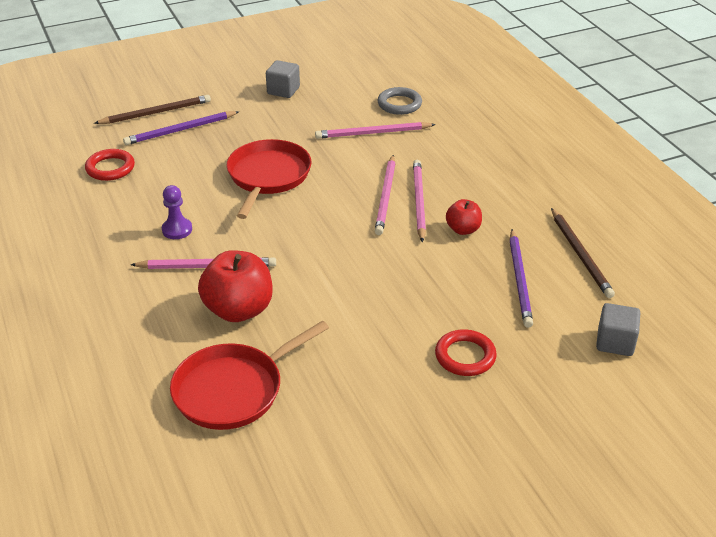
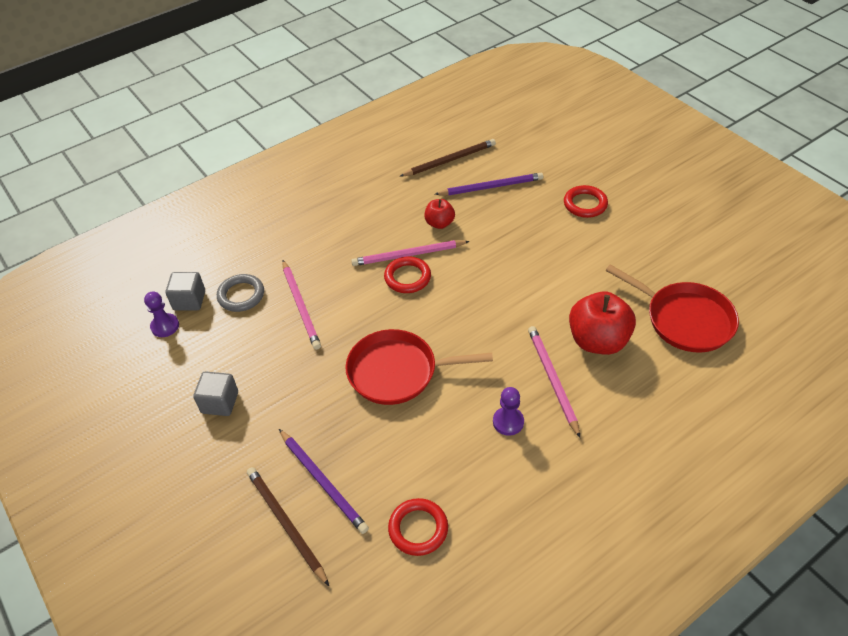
camera: 100 degrees left, 10 degrees up
pink pencil [375,155,395,235] -> red ring [384,257,431,293]
grey cube [596,303,640,356] -> grey cube moved to [166,272,205,310]
none -> purple pawn [144,291,179,337]

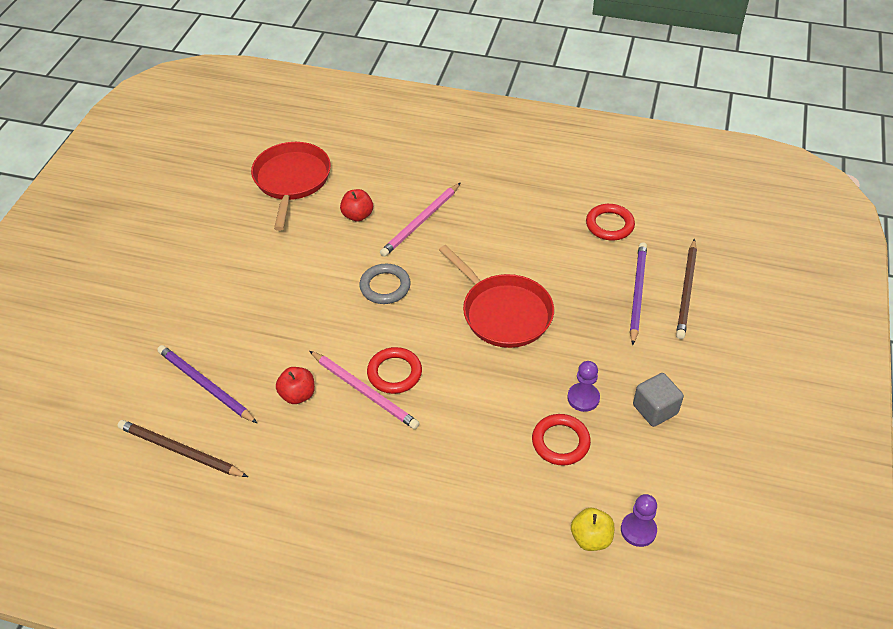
camera: 130 degrees left, 0 degrees up
grey cube [166,272,205,310] -> yellow apple [571,508,614,551]
grey ring [217,274,264,312] -> grey ring moved to [359,264,411,304]
pink pencil [282,260,321,350] -> none
purple pawn [493,387,524,436] -> purple pawn moved to [567,361,600,412]
red ring [564,185,608,218] -> red ring moved to [532,414,591,466]
red apple [569,291,636,355] -> red apple [340,189,373,222], size x0.55

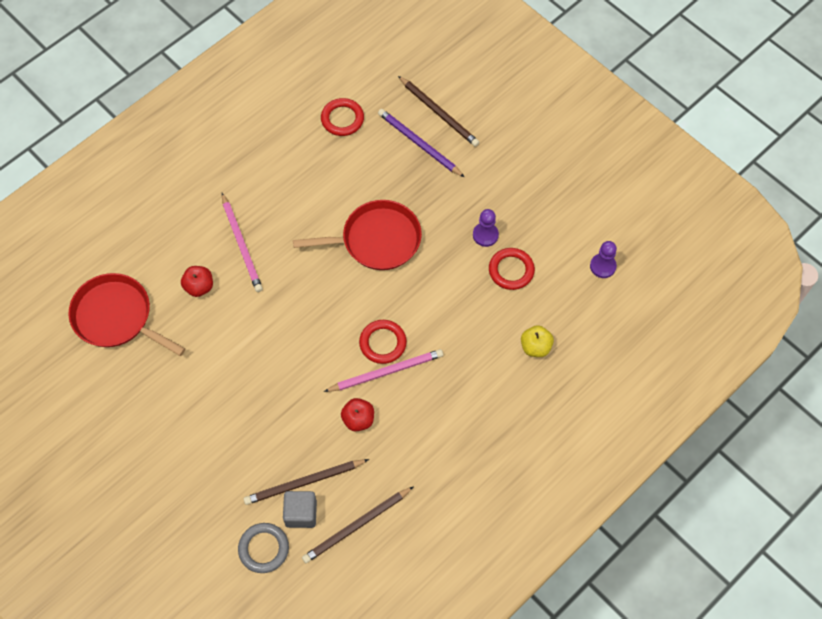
camera: 60 degrees left, 15 degrees up
purple pencil [157,345,257,423] -> brown pencil [244,459,369,505]
grey ring [359,264,411,304] -> grey ring moved to [238,523,289,573]
yellow apple [571,508,614,551] -> yellow apple moved to [521,325,554,357]
grey cube [633,373,684,427] -> grey cube moved to [283,491,317,528]

